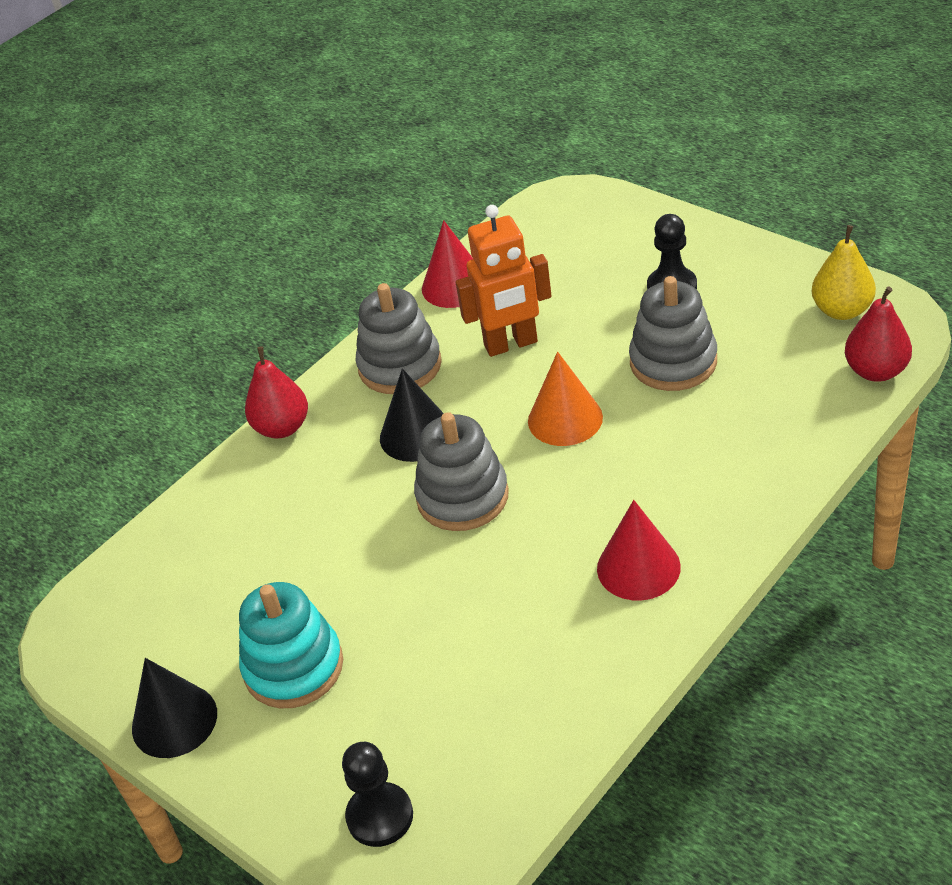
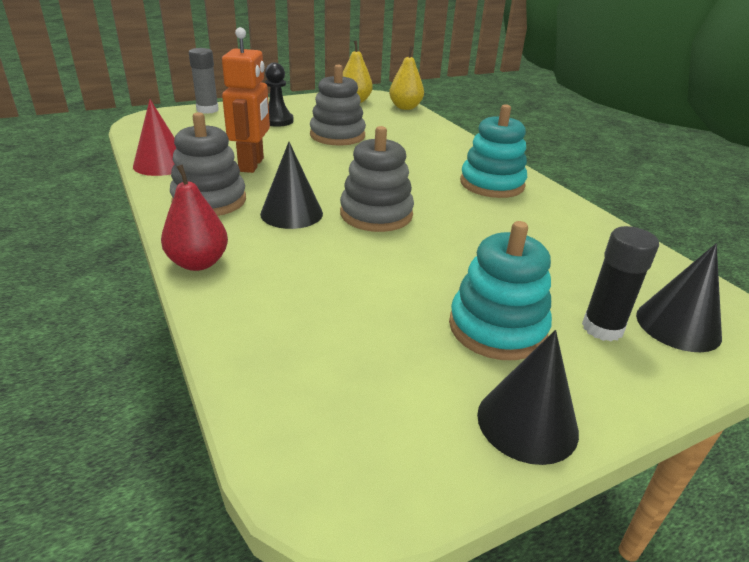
camera: 75 degrees left, 10 degrees down
black pawn [342,742,413,847] -> black cone [636,243,722,352]
orange cone [528,352,603,446] -> none
red cone [597,500,681,600] -> turquoise stacking toy [460,104,527,198]
red pear [845,286,912,382] -> yellow pear [389,46,424,110]
none -> grey glue stick [189,48,219,114]
none -> black glue stick [582,226,659,341]

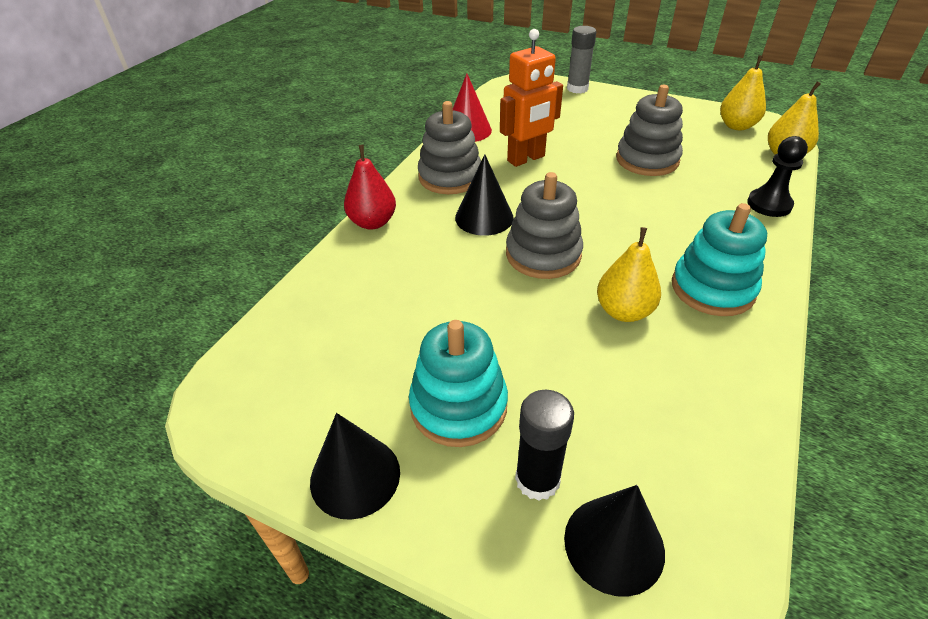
camera: 55 degrees right, 10 degrees up
black pawn [265,63,294,127] -> black pawn moved to [747,136,808,217]
none -> yellow pear [597,227,661,322]

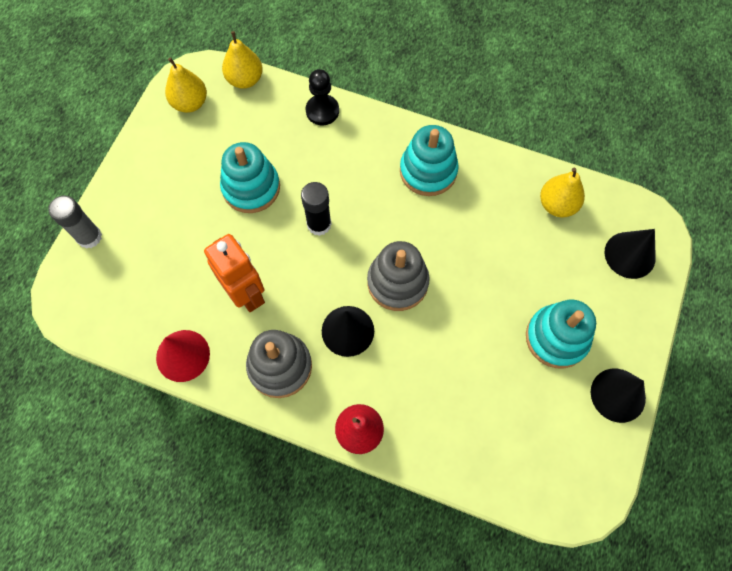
camera: 95 degrees left, 25 degrees up
black glue stick [515,390,574,501] -> black glue stick moved to [301,182,331,236]
yellow pear [597,227,661,322] -> yellow pear moved to [540,167,585,218]
grey stacking toy [616,85,683,176] -> turquoise stacking toy [220,142,280,213]

